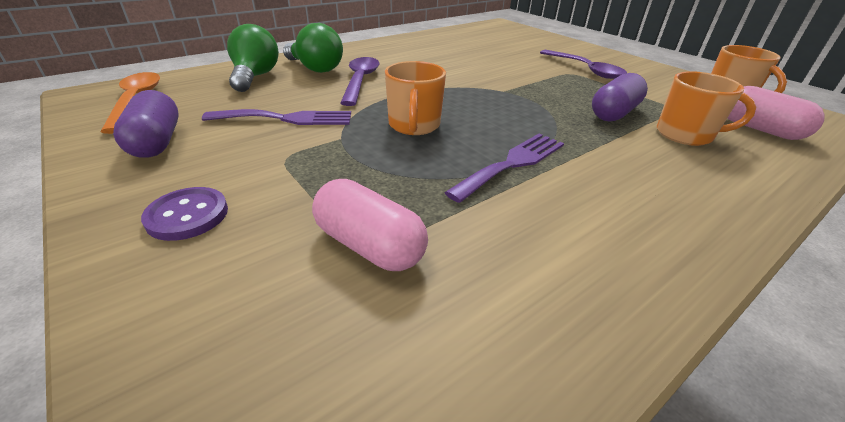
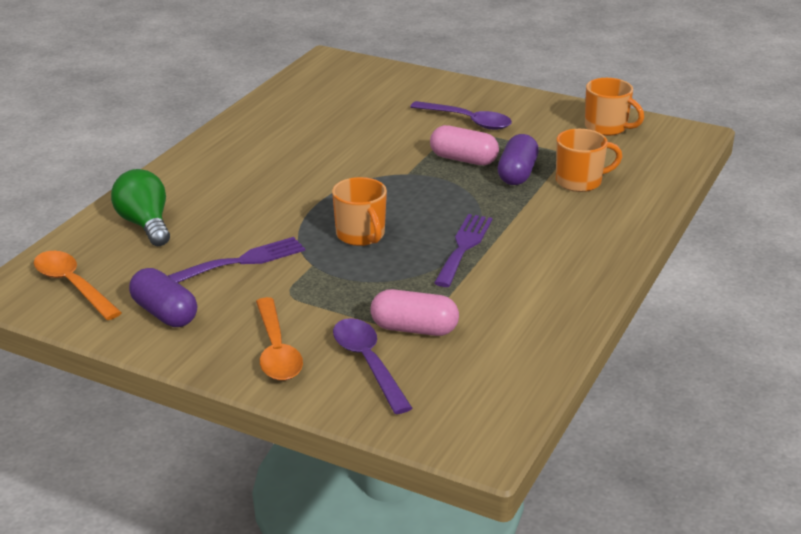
camera: 25 degrees left, 5 degrees down
purple button [141,187,228,241] -> orange spoon [256,297,303,381]
green light bulb [283,23,343,73] -> none
purple spoon [340,57,380,106] -> purple spoon moved to [333,318,412,414]
pink capsule [728,86,825,140] -> pink capsule moved to [430,125,499,165]

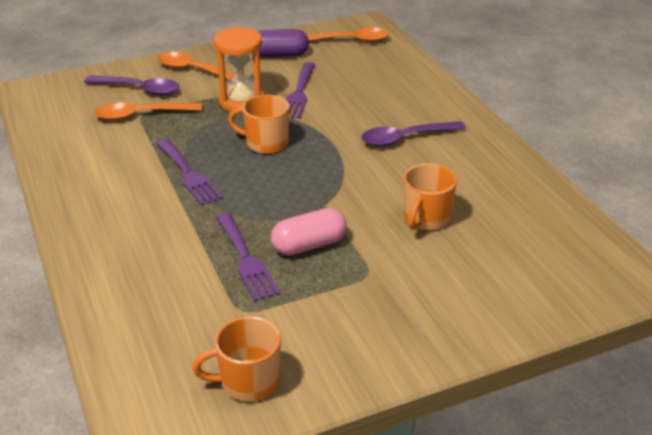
camera: 130 degrees right, 5 degrees up
green light bulb [111,169,170,246] -> none
pink capsule [370,289,459,336] -> orange spoon [94,102,202,121]
purple spoon [410,101,512,130] -> purple spoon moved to [361,121,466,146]
purple capsule [498,134,539,185] -> purple fork [216,212,280,302]
orange mug [556,129,623,192] -> orange mug moved to [404,163,457,231]
none -> orange hourglass [213,27,265,112]

